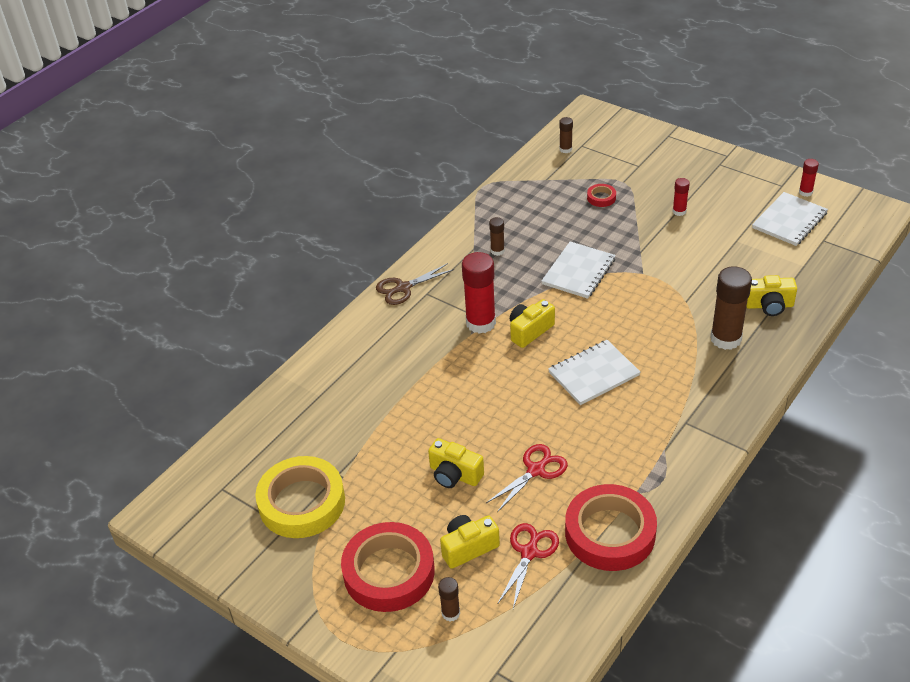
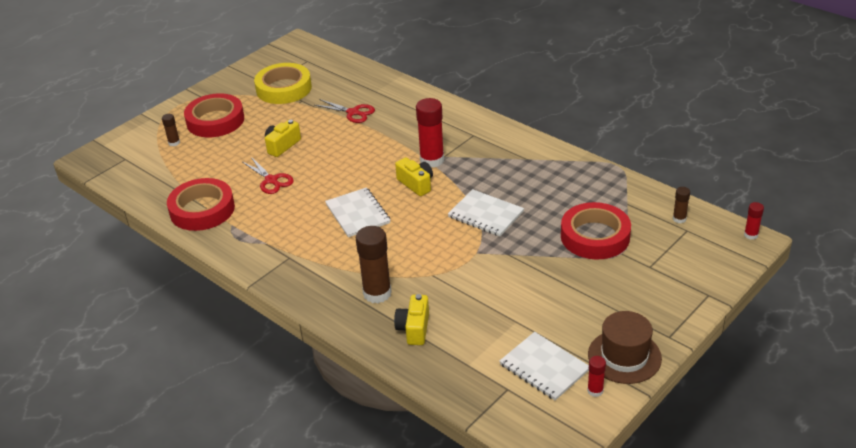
camera: 95 degrees right, 5 degrees down
brown scissors [376,263,454,305] -> none
yellow camera [440,515,500,569] -> none
brown glue stick [489,217,505,256] -> none
red scissors [498,523,559,609] -> red scissors moved to [315,99,375,123]
red tape [587,184,616,207] -> red tape [561,202,631,260], size x2.36
red glue stick [673,178,690,216] -> red glue stick moved to [744,202,764,240]
none -> brown hat [588,311,662,384]

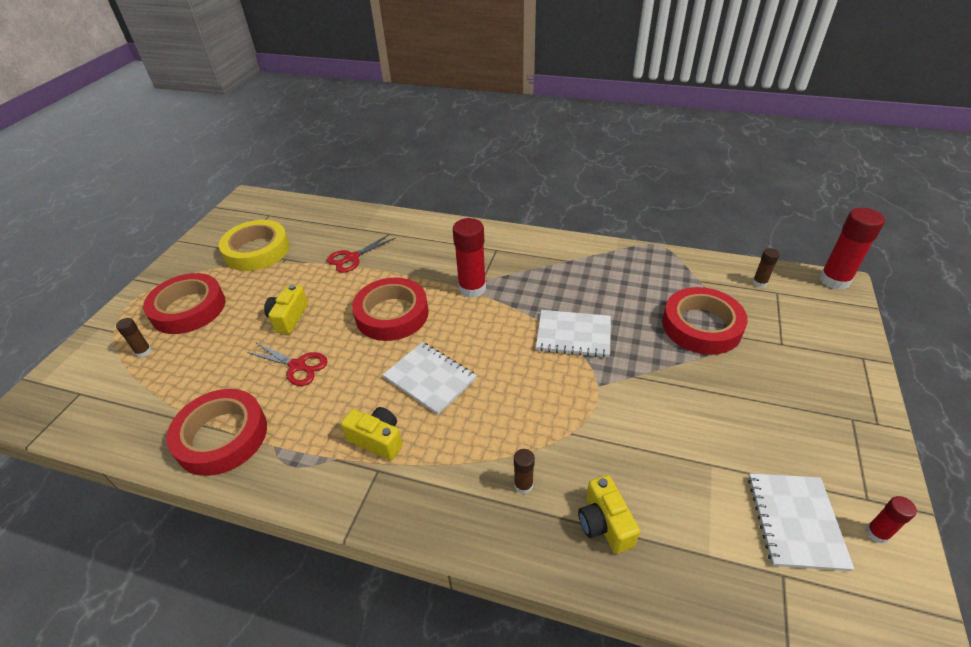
camera: 25 degrees left, 5 degrees up
red scissors [315,99,375,123] -> red scissors turned 135 degrees clockwise [327,234,395,273]
brown glue stick [356,226,392,303] -> brown glue stick [514,449,535,494], size x0.50
yellow camera [395,157,433,196] -> yellow camera moved to [341,407,402,460]
white notebook [499,332,589,400] -> white notebook turned 75 degrees clockwise [748,473,854,571]
brown hat [588,311,662,384] -> none
red glue stick [744,202,764,240] -> red glue stick [819,208,885,290], size x2.00
none -> red tape [352,278,429,341]

